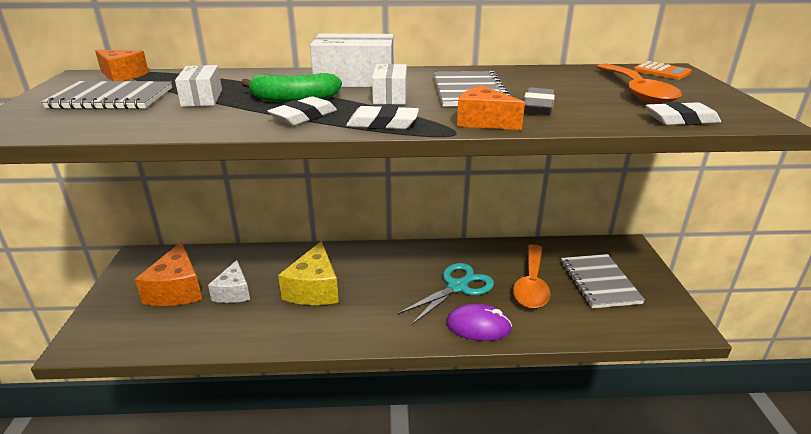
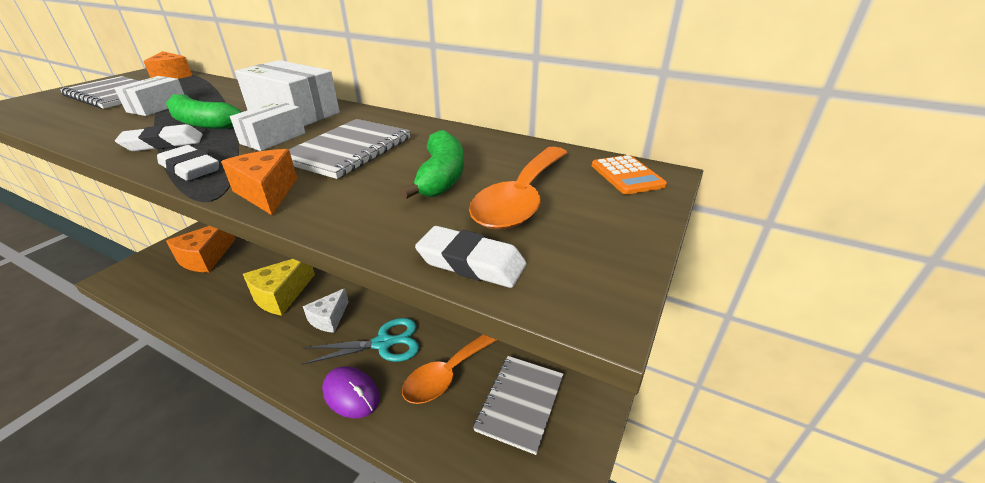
camera: 30 degrees right, 5 degrees up
white cheese [208,260,250,303] -> white cheese moved to [303,288,349,333]
grey eraser [524,87,555,115] -> none
none -> green banana [400,130,464,199]

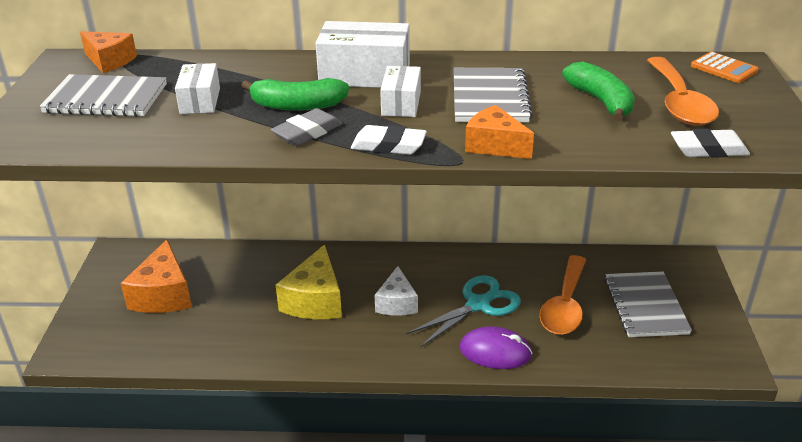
camera: 25 degrees left, 0 degrees up
white eraser [115,124,203,151] -> grey eraser [271,108,342,146]

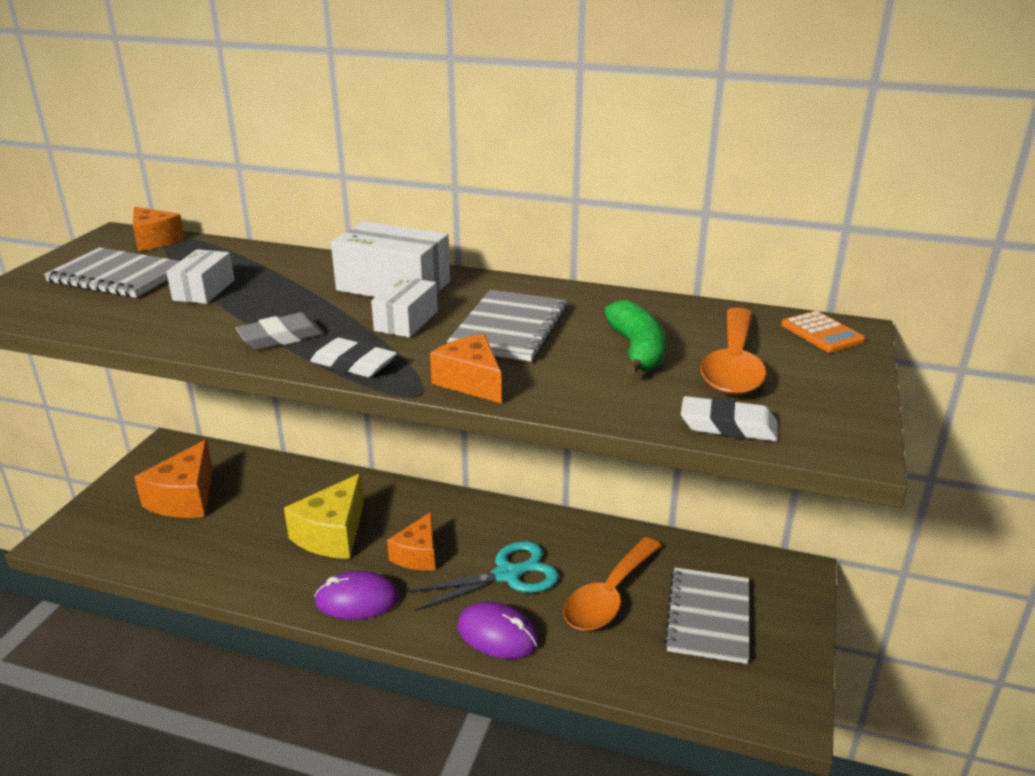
camera: 15 degrees right, 5 degrees down
green banana [241,78,349,111] -> none
white cheese [375,266,418,316] -> orange cheese [387,512,435,571]
none -> purple mouse [314,571,400,620]

